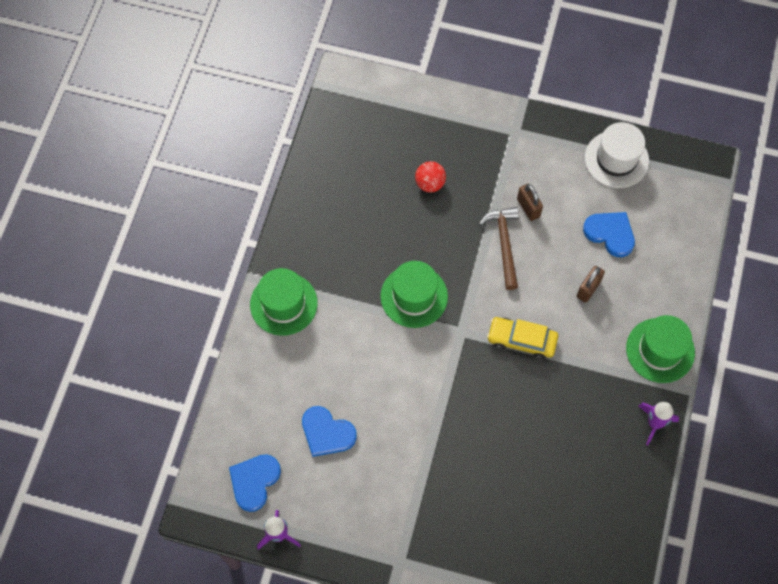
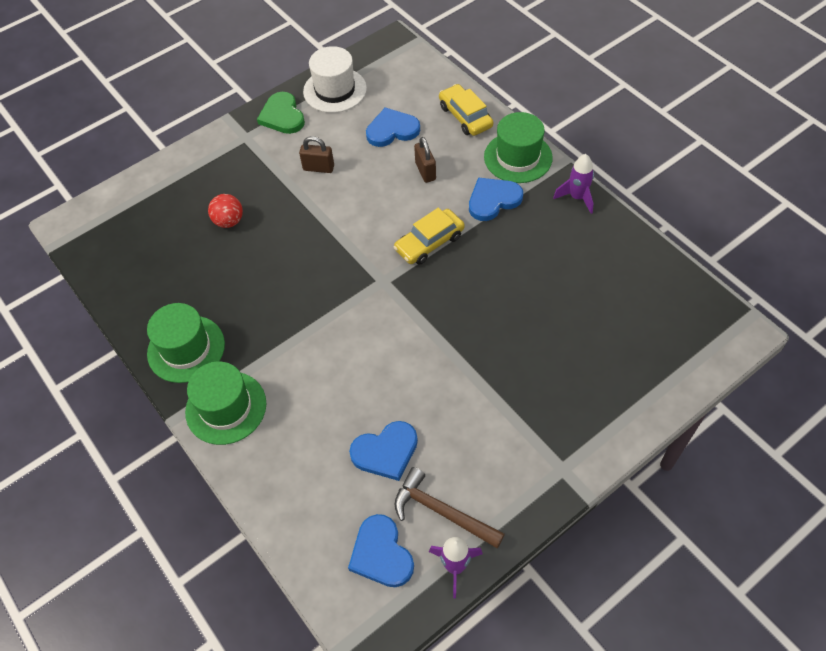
camera: 50 degrees left, 10 degrees down
green hat [380,261,448,328] -> green hat moved to [147,303,225,383]
brown hammer [479,207,519,290] -> brown hammer moved to [394,467,505,549]
none -> green heart [257,92,305,134]
none -> yellow car [439,84,493,136]
none -> blue heart [469,177,523,221]

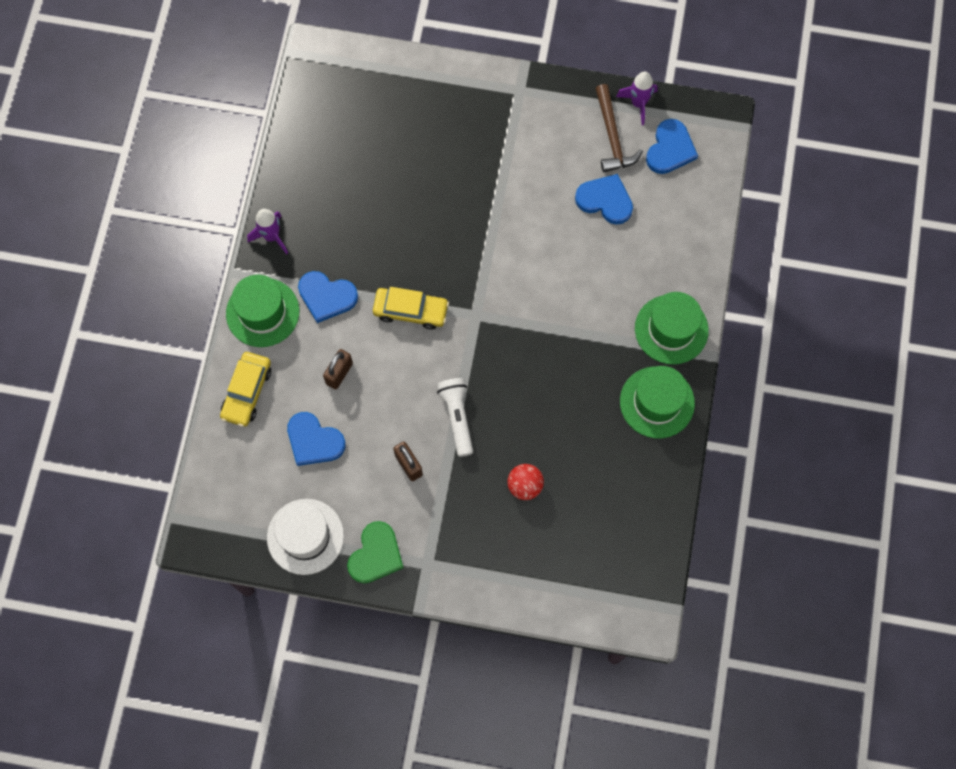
camera: 135 degrees left, 15 degrees up
none -> white flashlight [437,378,473,457]

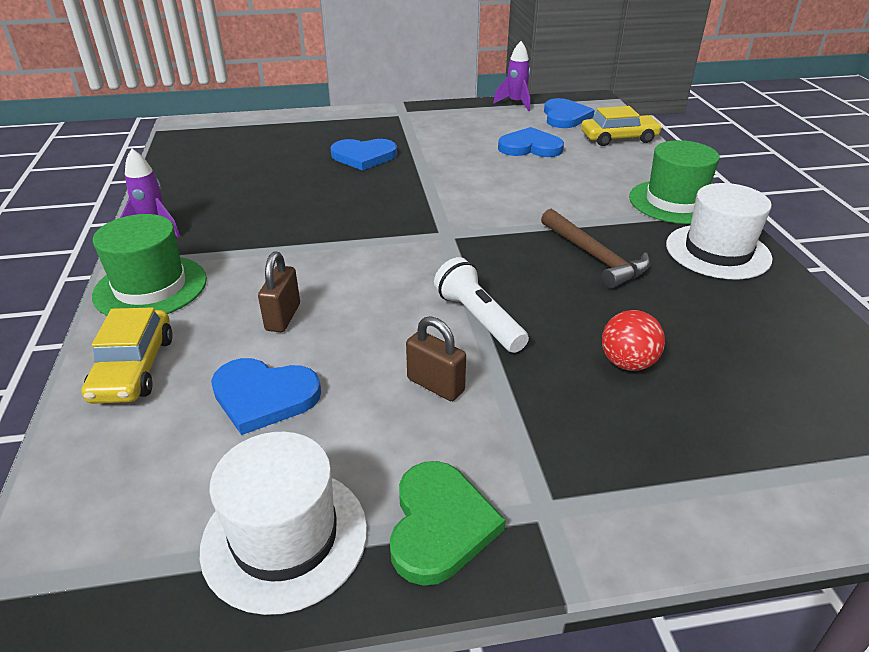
camera: 20 degrees left, 35 degrees down
blue heart [298,271,358,323] -> blue heart moved to [330,139,397,171]
yellow car [373,287,449,330] -> yellow car moved to [581,106,662,146]
brown hammer [595,84,643,172] -> brown hammer moved to [541,209,650,289]
green hat [620,366,695,438] -> white hat [666,183,773,280]

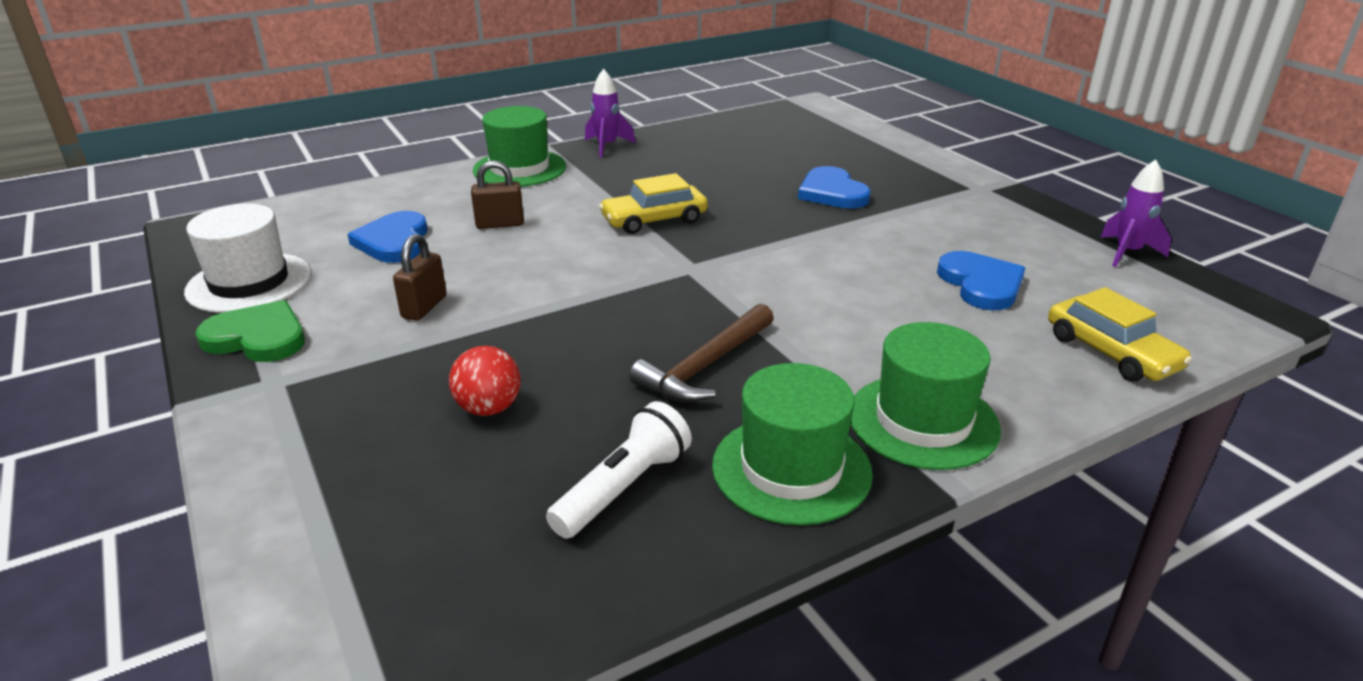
camera: 70 degrees right, 5 degrees down
yellow car [81,307,173,404] -> yellow car moved to [599,173,708,234]
green heart [390,461,506,586] -> green heart turned 150 degrees counterclockwise [195,300,305,362]
white flashlight [434,257,529,353] -> white flashlight moved to [546,401,692,539]
blue heart [544,98,594,128] -> none
white hat [666,183,773,280] -> green hat [712,363,873,525]

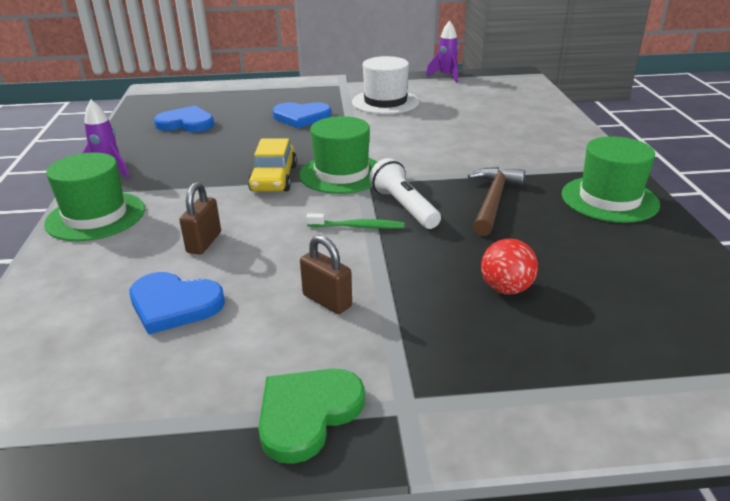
camera: 65 degrees left, 0 degrees up
white hat [184,204,311,313] -> white hat moved to [352,56,419,114]
white flashlight [546,401,692,539] -> white flashlight moved to [369,158,441,229]
brown hammer [629,303,774,402] -> brown hammer turned 135 degrees counterclockwise [468,167,525,236]
green hat [851,322,1001,470] -> green hat moved to [299,116,377,194]
blue heart [937,251,1025,310] -> blue heart moved to [154,106,214,132]
yellow car [1048,287,1192,382] -> none
none -> green toothbrush [306,213,404,229]

